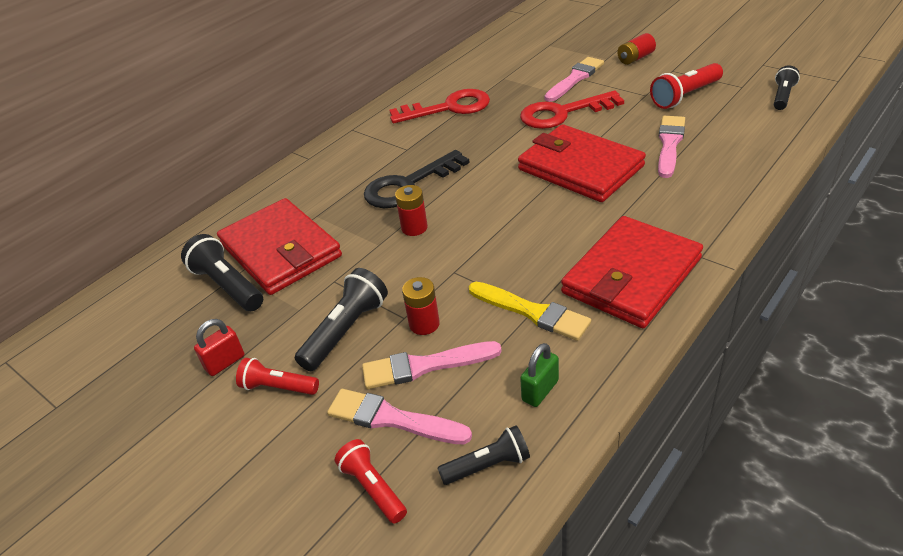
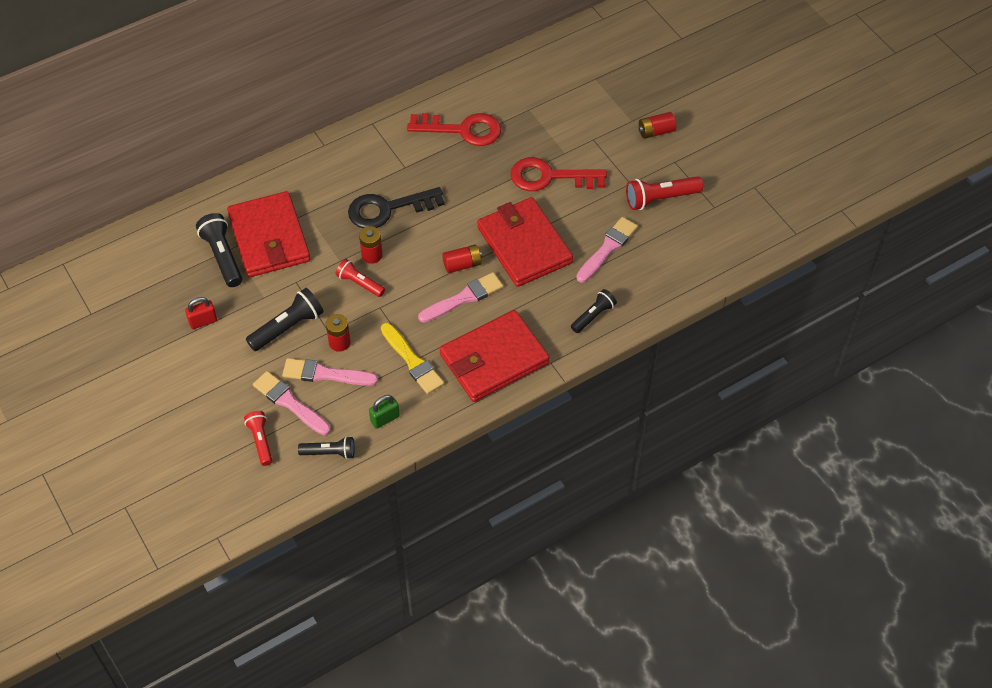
camera: 15 degrees right, 15 degrees up
red flashlight [236,358,319,395] -> red flashlight moved to [336,259,385,297]
pink brush [545,57,604,102] -> pink brush moved to [418,272,503,323]
black flashlight [774,65,800,110] -> black flashlight moved to [571,289,617,333]
none -> red battery [442,244,482,273]

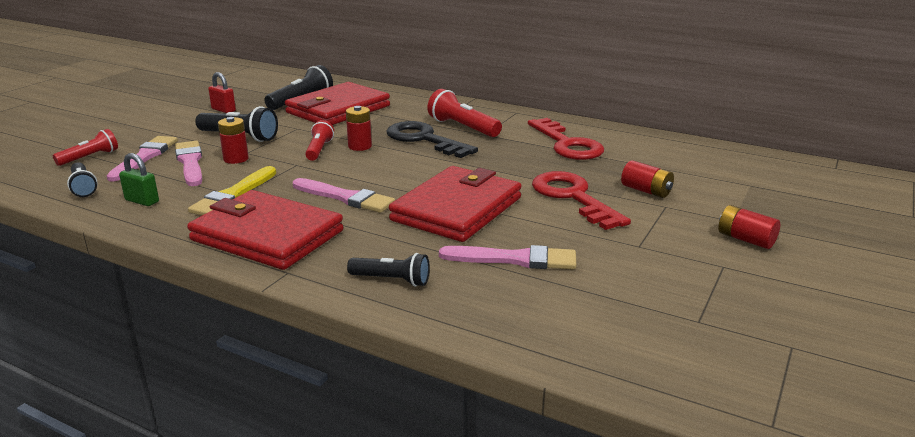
camera: 60 degrees right, 30 degrees down
red battery [442,244,482,273] -> red battery moved to [621,160,674,198]
red flashlight [626,176,703,210] -> red flashlight moved to [428,89,502,137]

